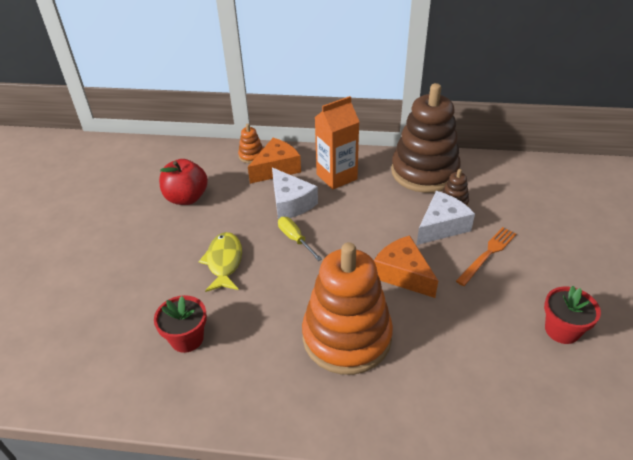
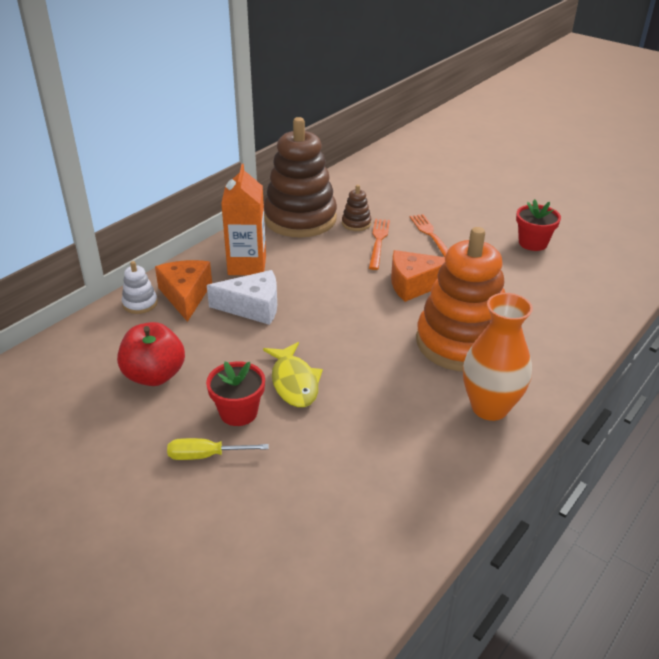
camera: 60 degrees left, 5 degrees down
red flower pot [154,295,207,353] -> red flower pot moved to [206,362,265,426]
yellow fish [199,232,242,292] -> yellow fish turned 135 degrees counterclockwise [263,342,323,407]
orange stacking toy [238,124,263,163] -> white stacking toy [122,261,158,314]
yellow screwdriver [278,217,322,261] -> yellow screwdriver moved to [167,438,269,460]
white cheese [417,191,475,245] -> orange fork [369,219,390,270]
none -> orange vase [463,293,533,421]

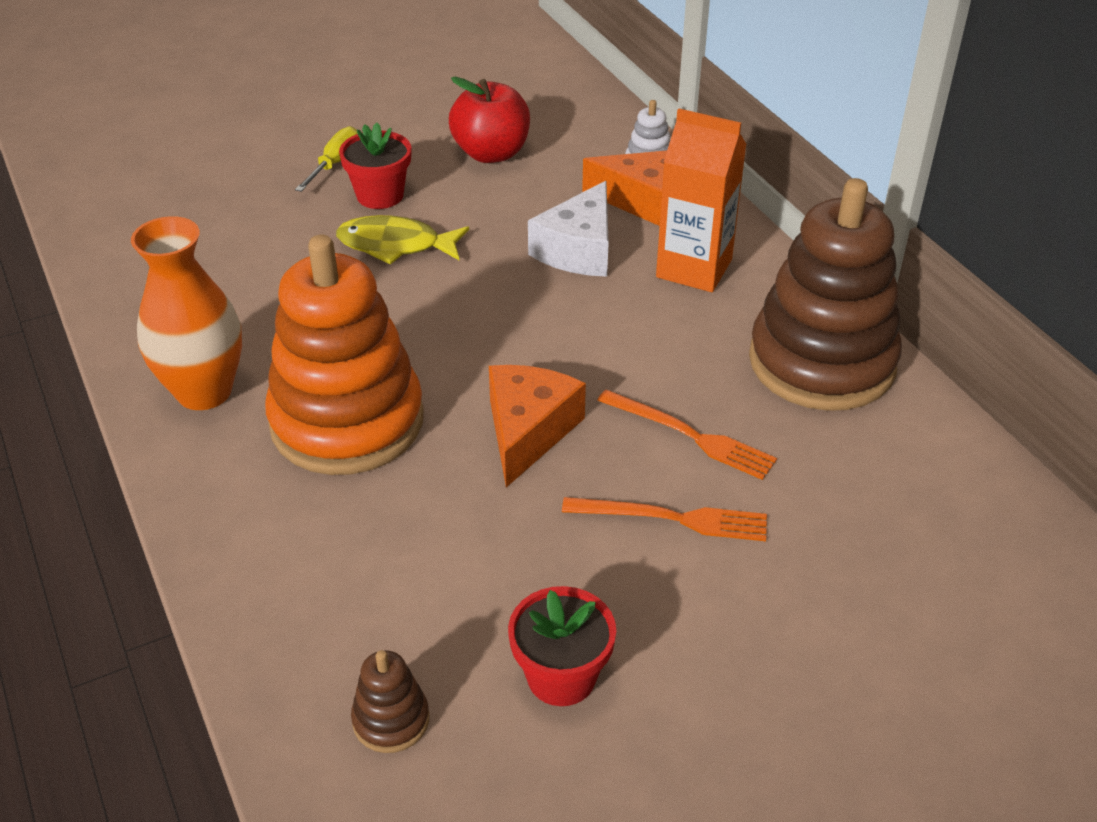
camera: 115 degrees right, 5 degrees up
brown stacking toy [342,185,371,231] -> brown stacking toy moved to [351,650,429,753]

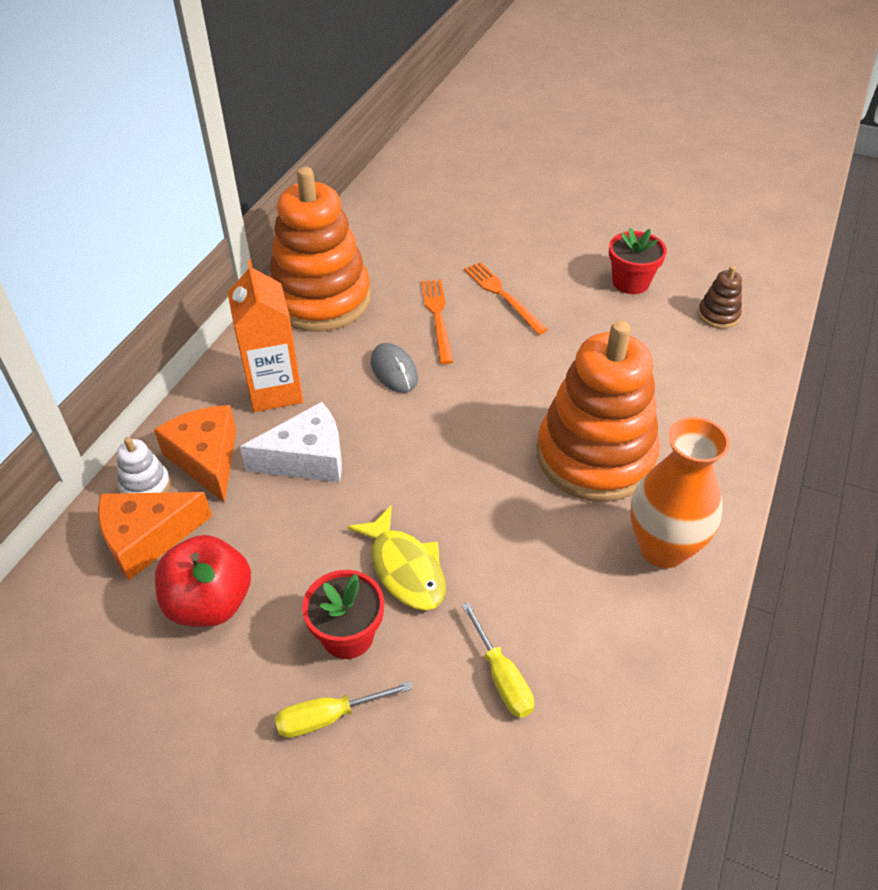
camera: 130 degrees left, 5 degrees up
orange cheese [489,365,586,487] -> orange cheese moved to [98,492,212,580]
brown stacking toy [749,178,902,411] -> orange stacking toy [269,167,371,332]
none -> grey mouse [371,343,418,393]
none -> yellow screwdriver [462,602,534,718]

